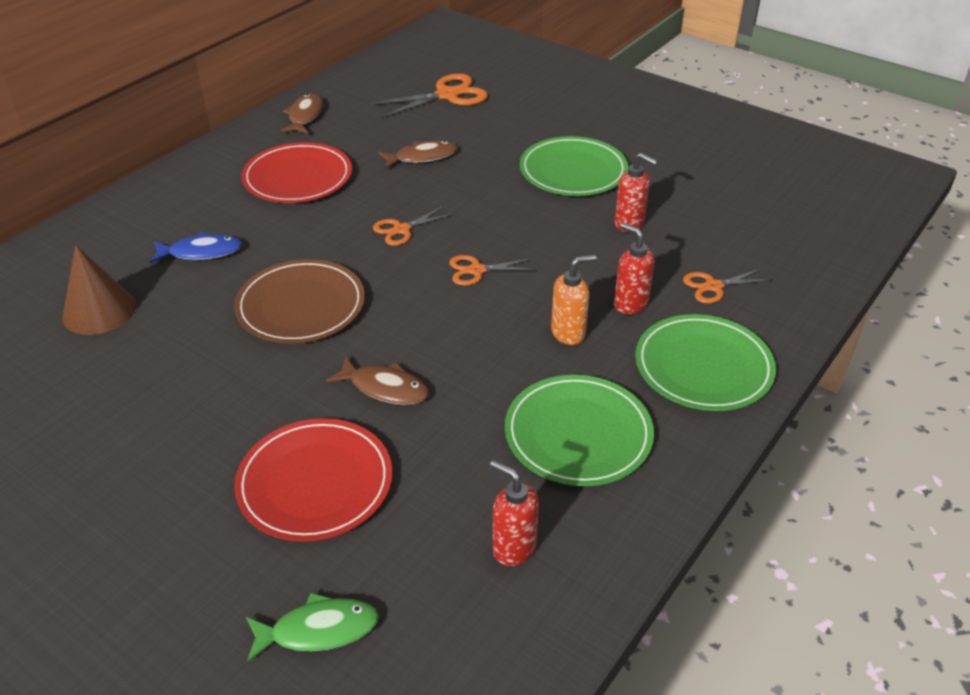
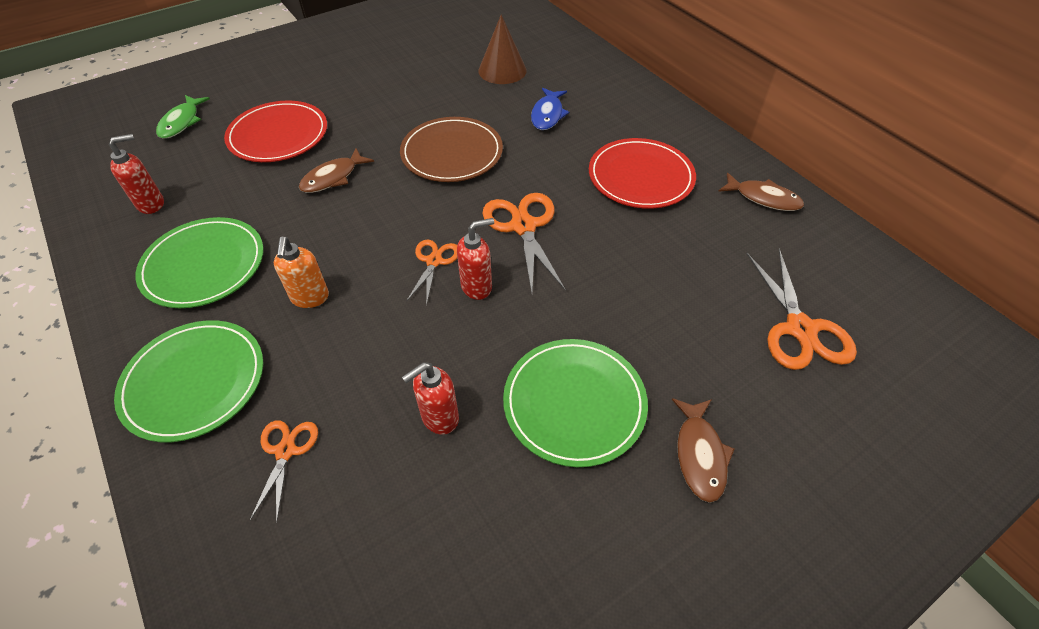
camera: 110 degrees right, 10 degrees up
orange scissors [373,206,454,246] -> orange scissors [483,193,566,293], size x1.70
brown fish [378,140,457,169] -> brown fish moved to [672,398,734,503]
red soap dispenser [614,223,655,314] -> red soap dispenser moved to [457,218,494,300]

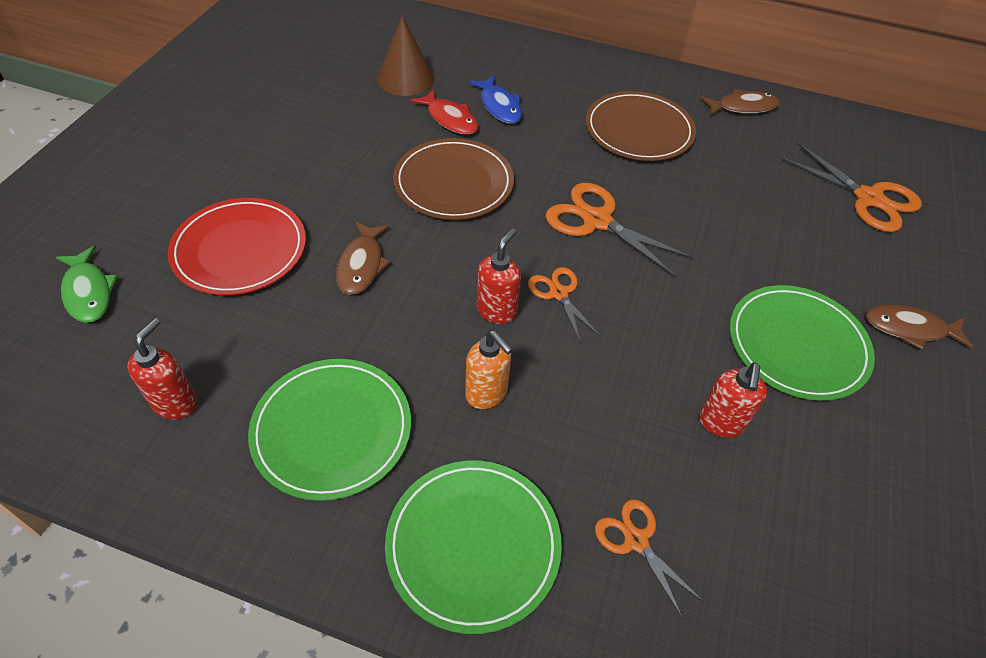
camera: 40 degrees left, 0 degrees up
red soap dispenser [457,218,494,300] -> red soap dispenser moved to [477,228,521,324]
red plate [589,138,696,209] -> brown plate [586,91,696,161]
brown fish [672,398,734,503] -> brown fish turned 135 degrees clockwise [866,304,974,350]
none -> red fish [410,89,478,135]

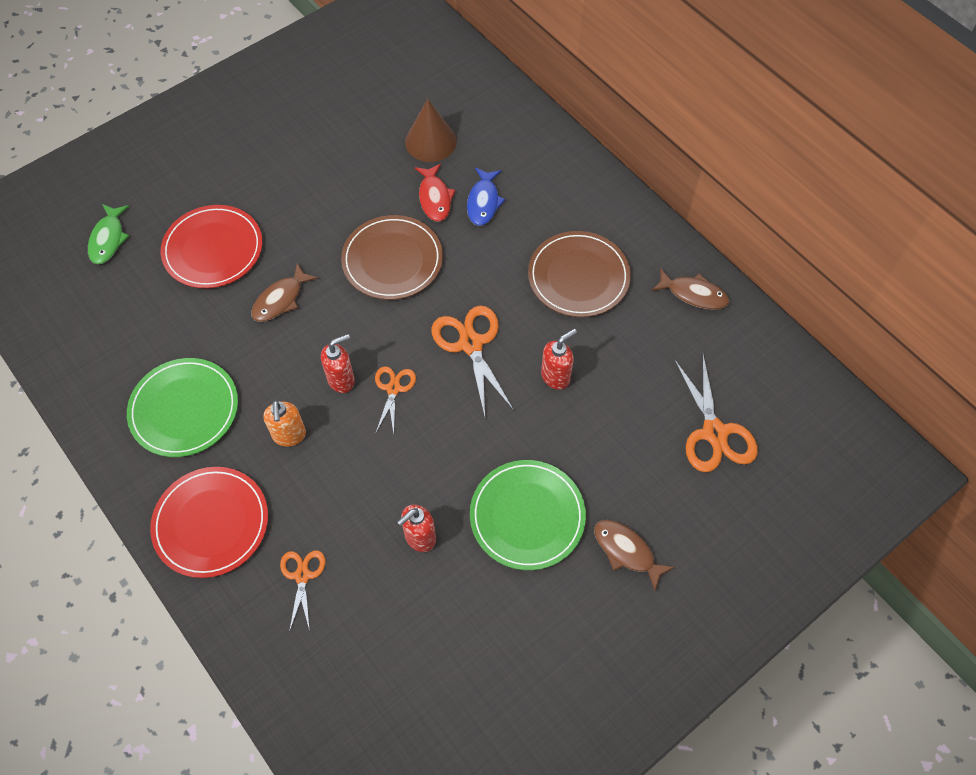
camera: 35 degrees right, 10 degrees up
red soap dispenser [127,318,197,419] -> red soap dispenser moved to [541,329,577,389]
green plate [385,461,562,634] -> red plate [150,467,268,578]

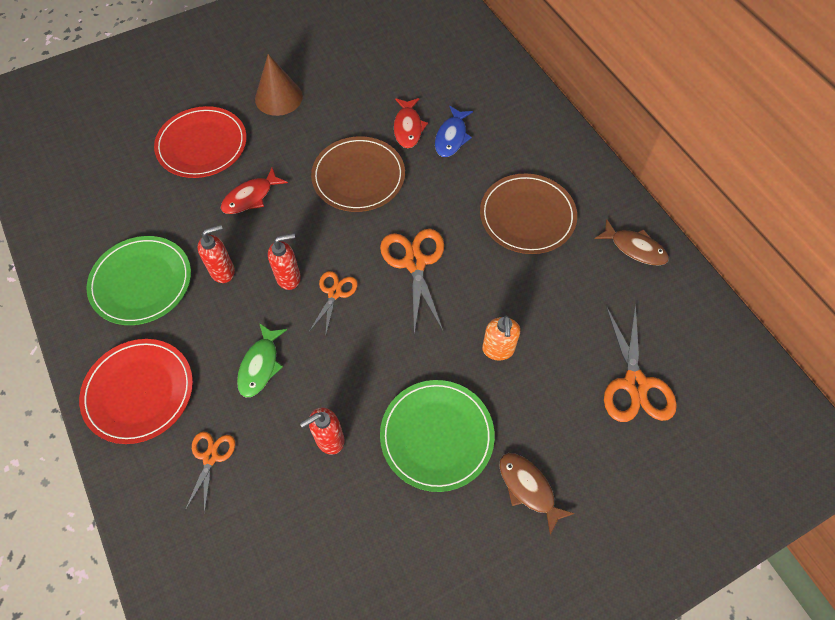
camera: 10 degrees right, 0 degrees up
green fish [88,204,129,264] -> green fish moved to [237,323,287,397]
brown fish [251,263,318,322] -> red fish [221,167,288,214]
orange soap dispenser [263,400,306,447] -> orange soap dispenser moved to [482,316,520,360]
brown cone [405,99,457,162] -> brown cone moved to [255,54,303,116]
red soap dispenser [541,329,577,389] -> red soap dispenser moved to [198,225,235,283]

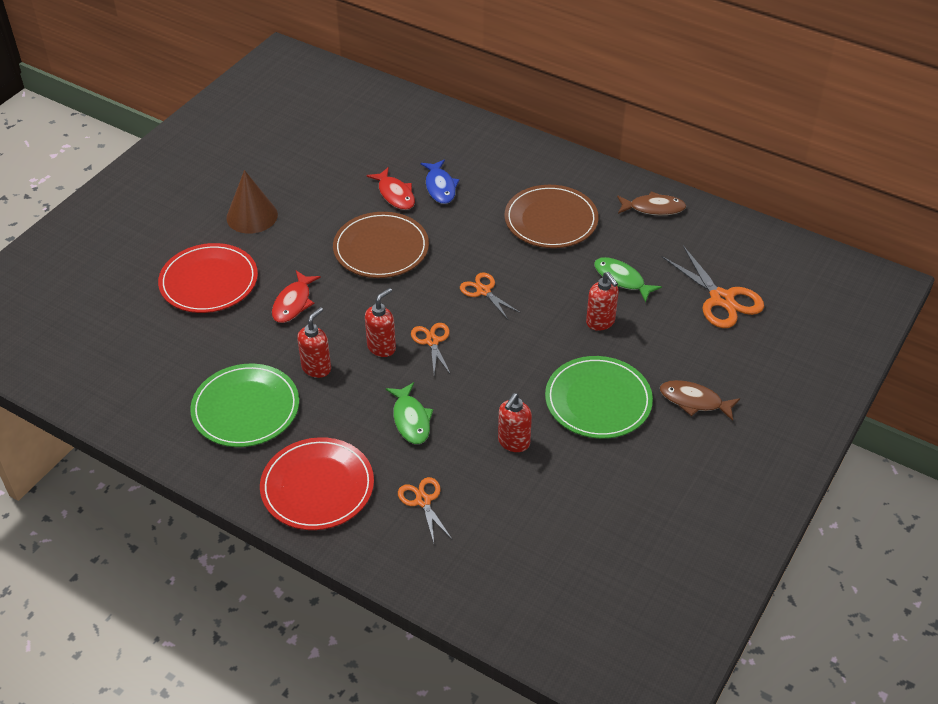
camera: 30 degrees left, 15 degrees down
orange scissors [380,229,444,334] -> orange scissors [460,272,521,319], size x0.59
orange soap dispenser [482,316,520,360] -> red soap dispenser [586,272,619,331]
none -> green fish [594,257,662,302]

